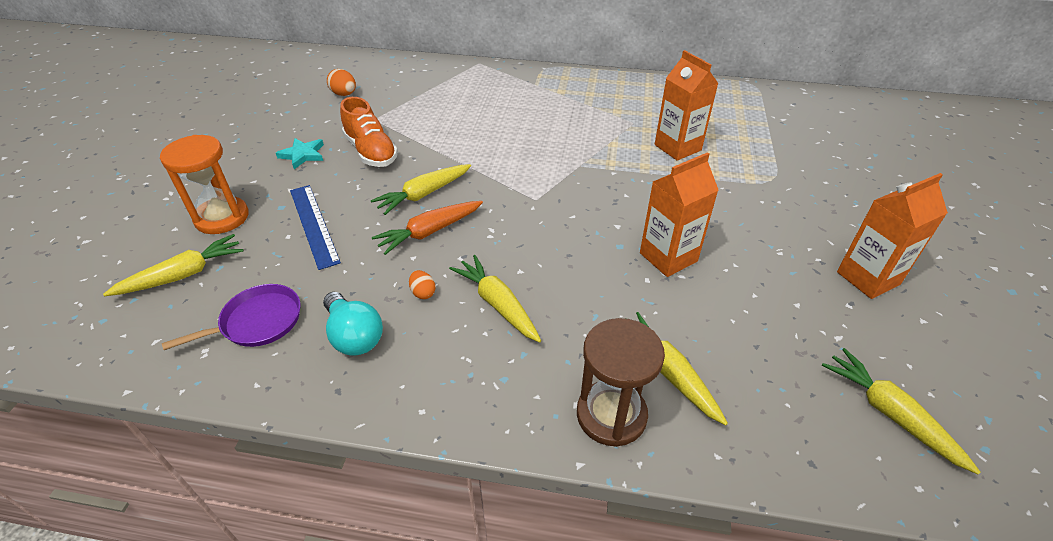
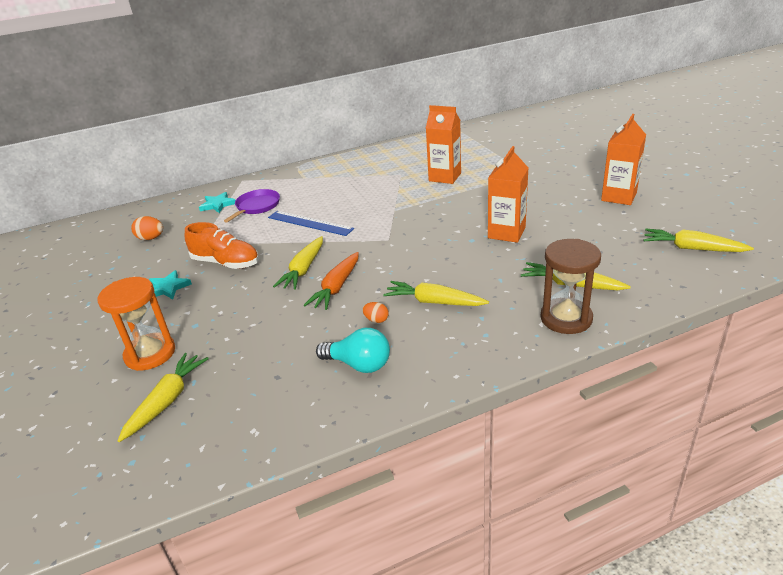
camera: 30 degrees left, 10 degrees down
purple pan [162,284,301,350] -> purple pan moved to [224,189,280,223]
blue ruler [290,185,341,270] -> blue ruler moved to [268,211,354,236]
none -> turquoise star [199,192,236,213]

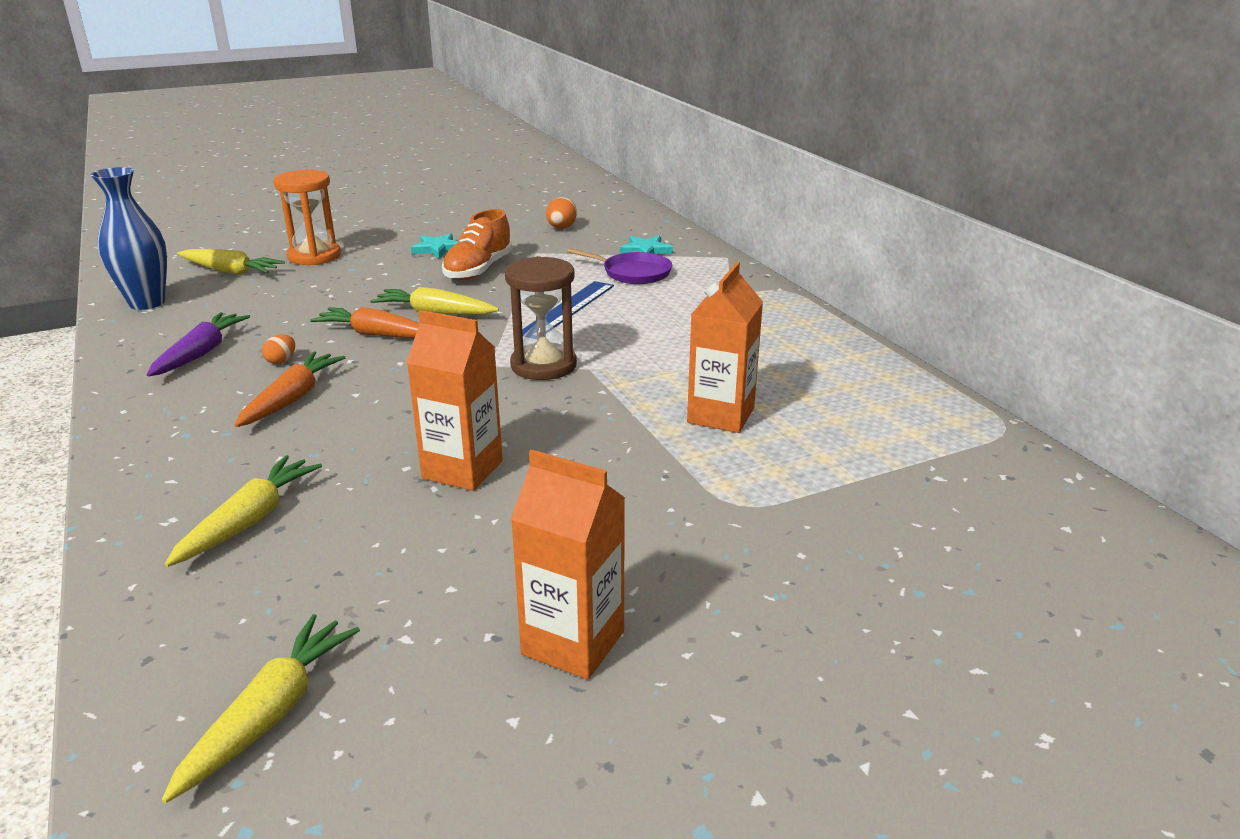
camera: 85 degrees right, 5 degrees down
turquoise light bulb [316,328,390,373] -> purple carrot [147,312,251,377]
yellow carrot [383,281,489,306] -> orange carrot [234,351,346,427]
brown hourglass [541,239,601,334] -> brown hourglass moved to [505,256,577,380]
none -> blue vase [91,167,167,310]

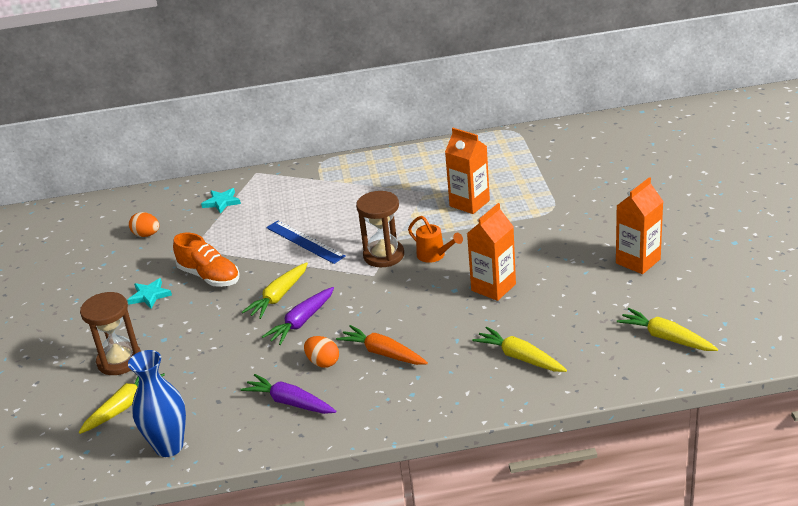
camera: 70 degrees left, 5 degrees up
orange egg [262,334,295,364] -> orange egg [304,336,339,368], size x1.52
orange hourglass [273,170,341,265] -> brown hourglass [80,292,141,375]
orange carrot [310,307,420,338] -> purple carrot [262,287,334,345]
purple pan [567,248,672,284] -> none
none -> orange watering can [408,216,463,263]

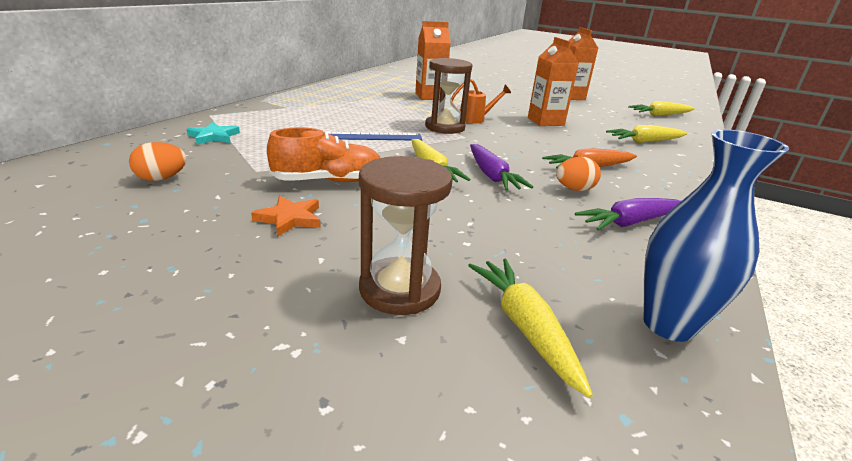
camera: 60 degrees left, 5 degrees down
turquoise star [127,278,172,309] -> orange star [251,196,321,237]

